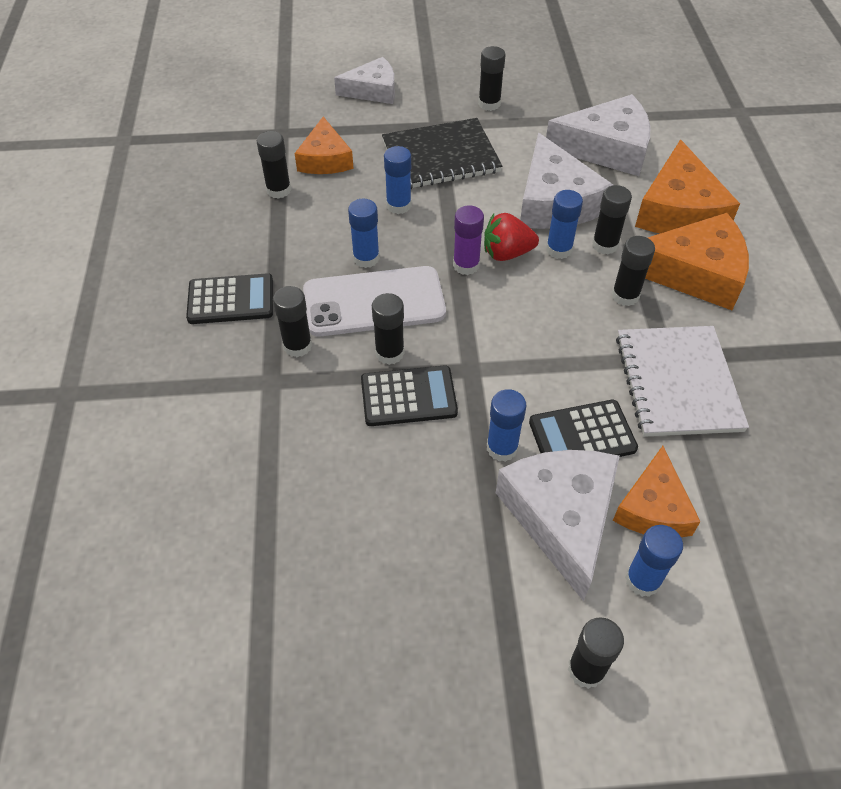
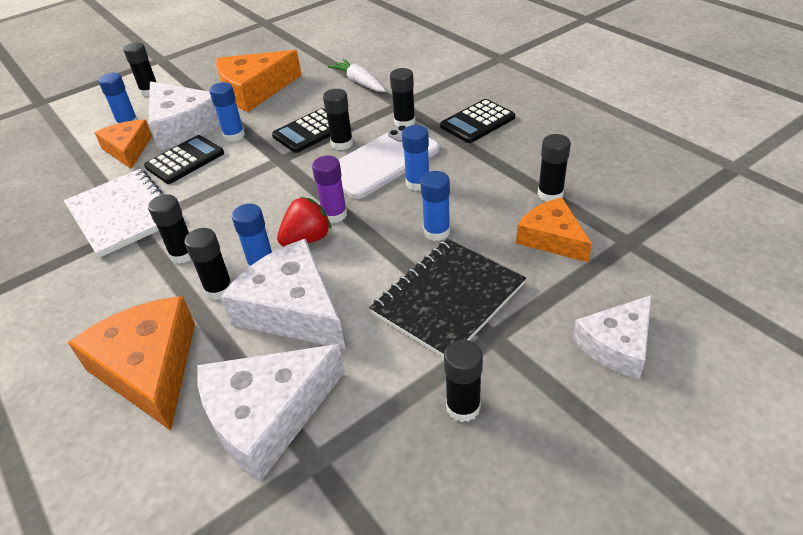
camera: 150 degrees right, 10 degrees down
orange cheese [645,213,749,310] -> orange cheese moved to [216,50,302,112]
none -> white carrot [328,59,386,92]

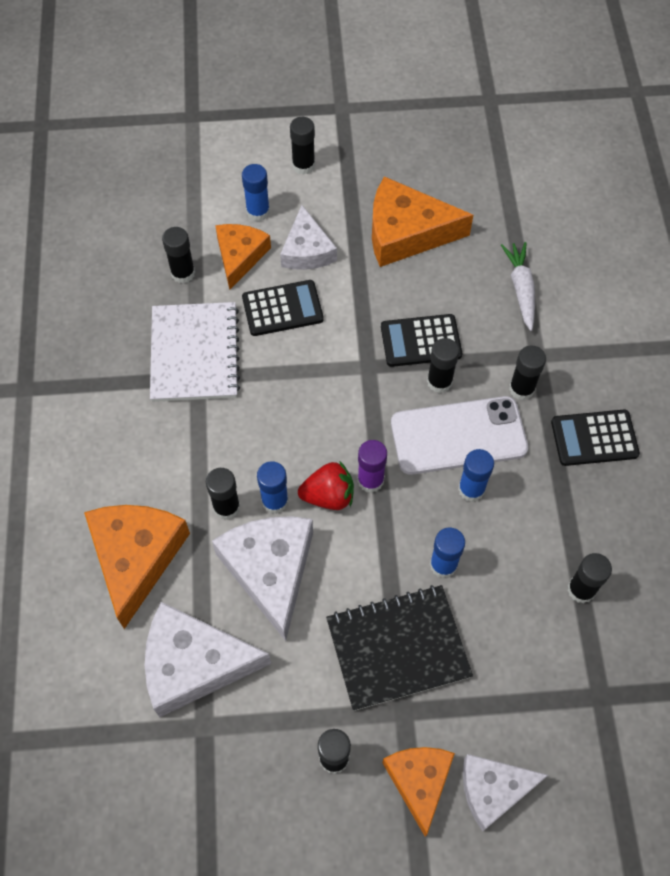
camera: 30 degrees right, 20 degrees up
black glue stick [148,194,191,264] -> black glue stick moved to [162,227,195,284]
white cheese [149,81,220,150] -> white cheese [280,205,337,270], size x0.64
blue glue stick [209,82,245,142] -> none
orange cheese [516,198,592,263] -> orange cheese moved to [382,747,455,837]

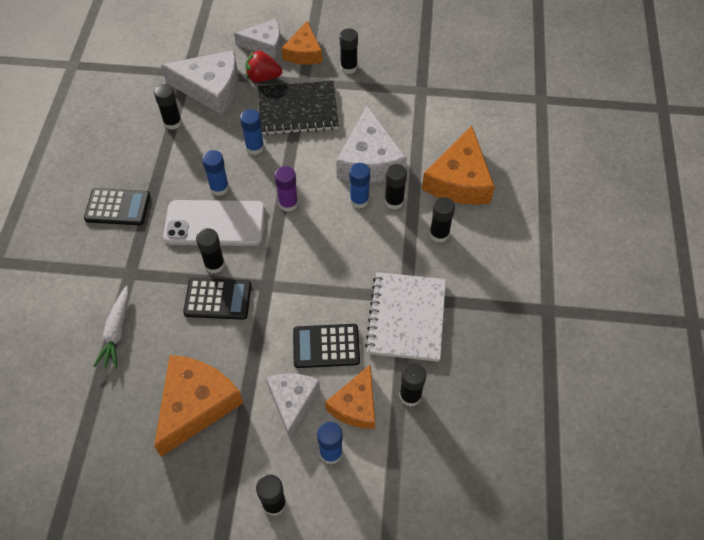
camera: 170 degrees left, 5 degrees down
white cheese [145,602,271,717] -> white cheese moved to [161,50,239,115]
red strawberry [298,461,354,510] -> red strawberry moved to [246,50,282,82]
orange cheese [372,176,473,267] -> orange cheese turned 75 degrees counterclockwise [154,355,243,457]
black glue stick [509,345,546,400] -> black glue stick moved to [430,197,455,243]

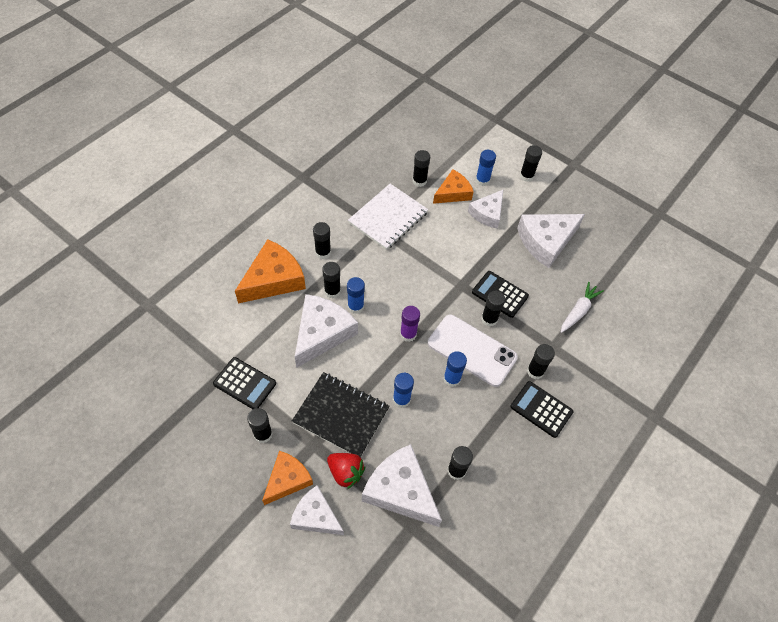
camera: 150 degrees left, 0 degrees up
orange cheese [154,355,243,457] -> white cheese [517,214,585,268]
black calculator [293,324,360,368] -> black calculator moved to [213,357,276,409]
none -> black glue stick [527,344,555,379]

